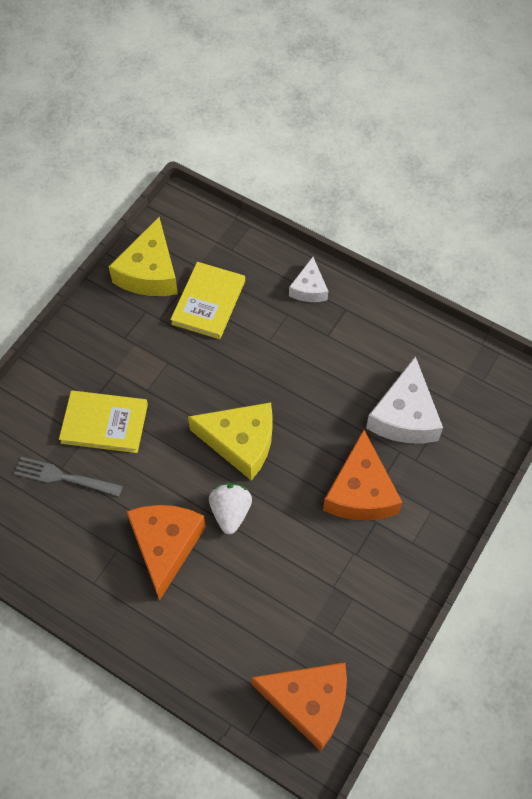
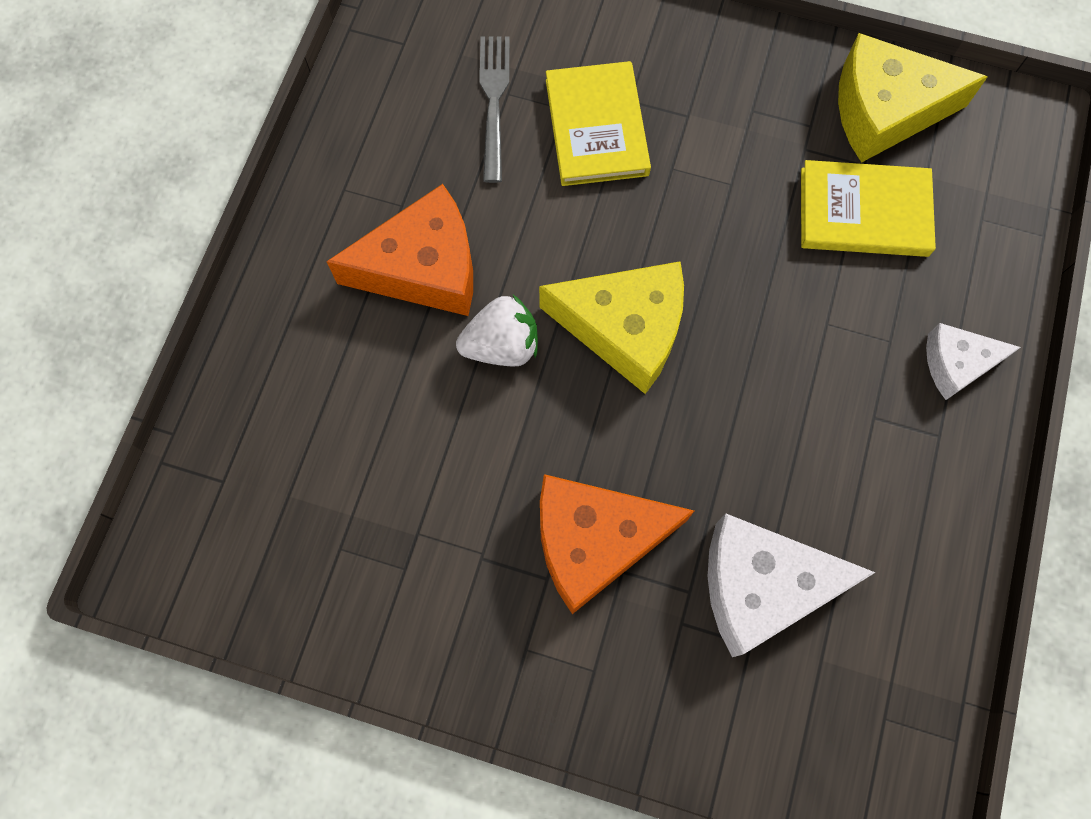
camera: 75 degrees right, 10 degrees up
yellow cheese [188,402,273,481] -> yellow cheese turned 75 degrees counterclockwise [539,261,684,394]
orange cheese [251,662,347,751] -> none

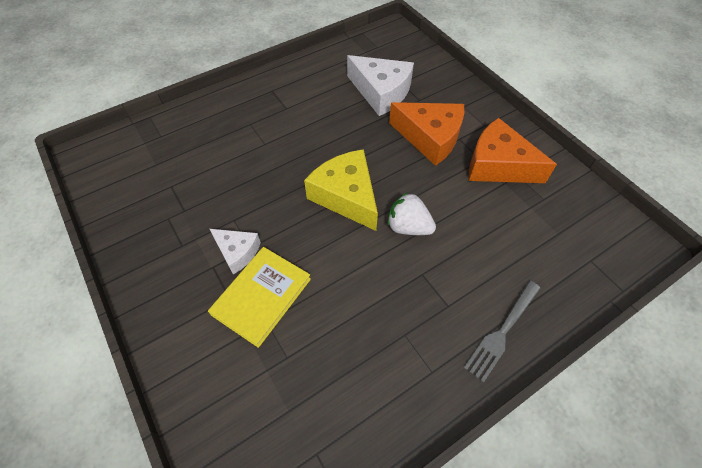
camera: 140 degrees left, 15 degrees down
orange cheese [326,184,473,316] -> orange cheese moved to [469,118,557,183]
grey fork [479,36,510,183] -> grey fork moved to [464,281,540,383]
yellow book [801,160,936,257] -> none
yellow cheese [838,33,988,163] -> none
white cheese [926,323,1021,400] -> white cheese moved to [210,229,261,274]

